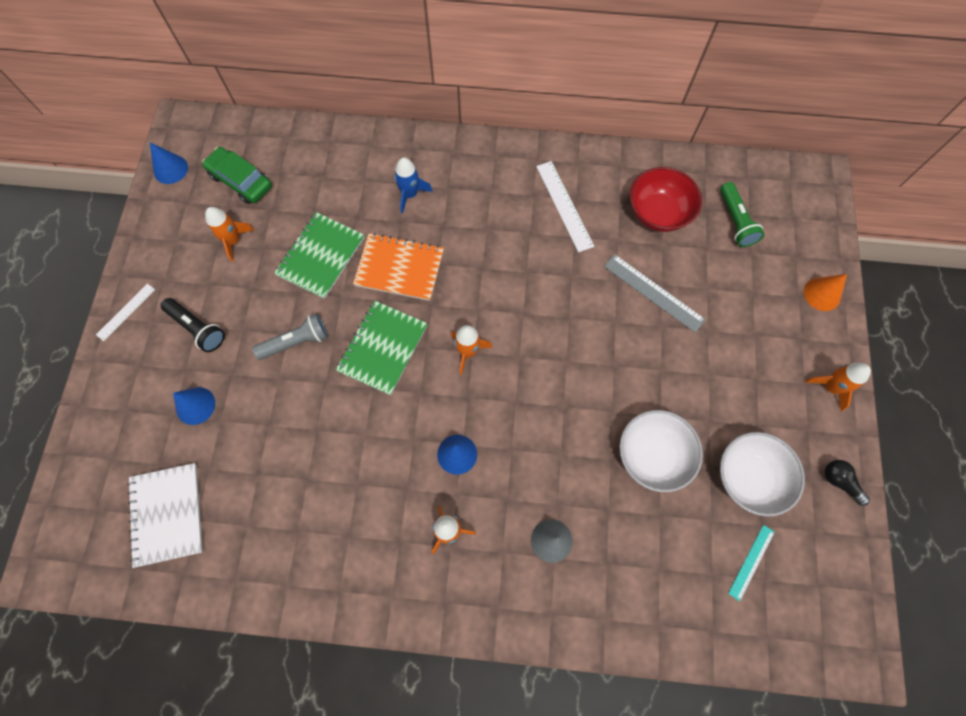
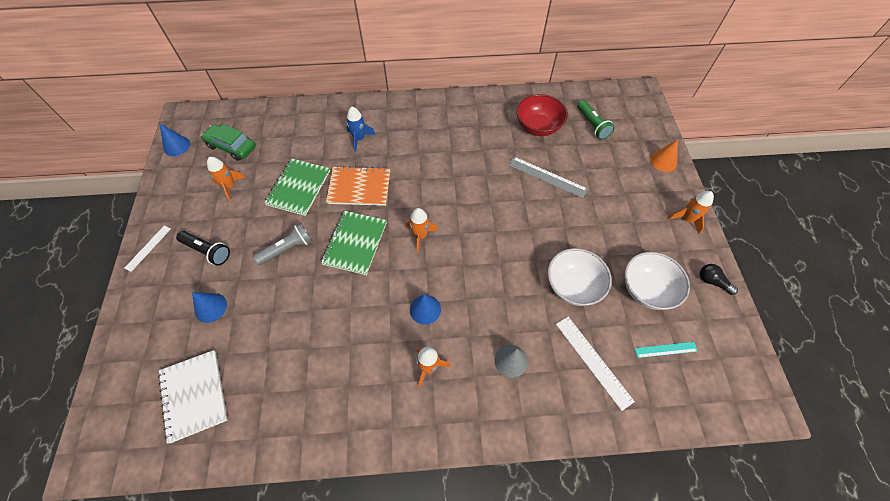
camera: 10 degrees left, 10 degrees down
white ruler [536,161,594,253] -> white ruler moved to [556,317,635,411]
turquoise ruler [728,525,775,601] -> turquoise ruler turned 60 degrees clockwise [635,342,698,358]

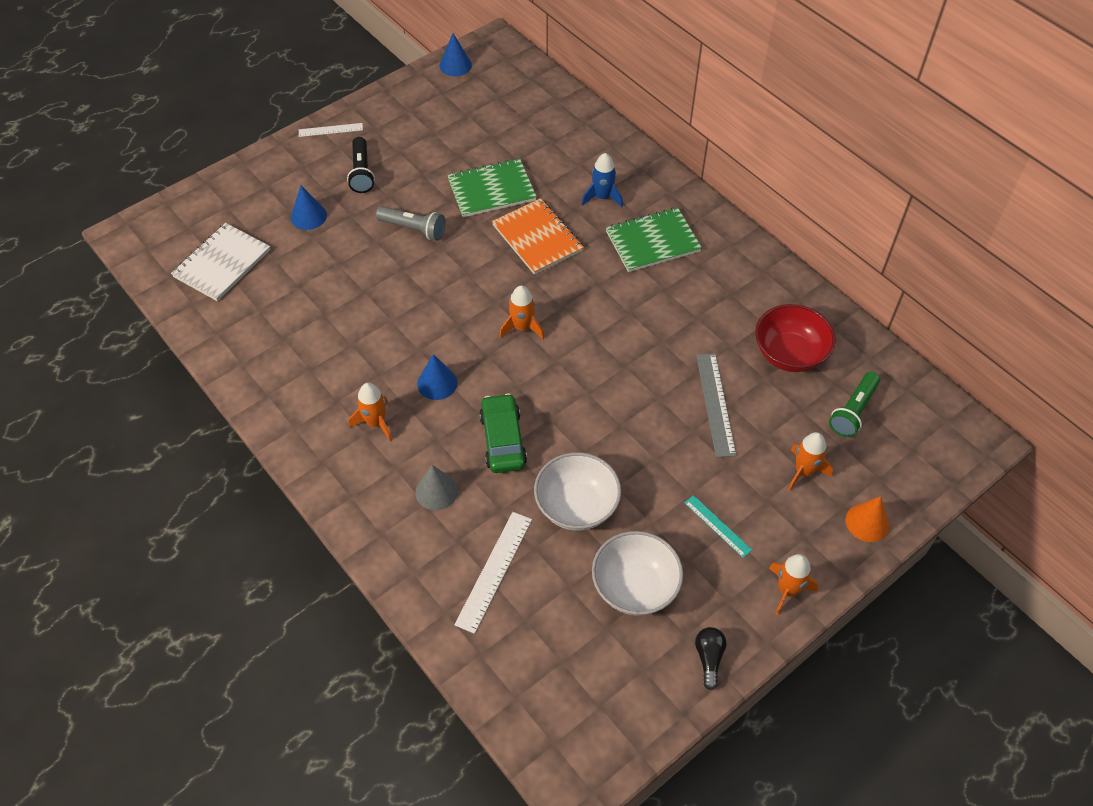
camera: 55 degrees right, 5 degrees down
green car [201,124,256,161] -> green car moved to [479,393,527,473]
orange rocket [207,157,245,201] -> orange rocket moved to [788,432,833,491]
green notebook [321,211,387,275] -> green notebook moved to [606,207,702,272]
turquoise ruler [635,342,698,358] -> turquoise ruler moved to [684,495,752,558]

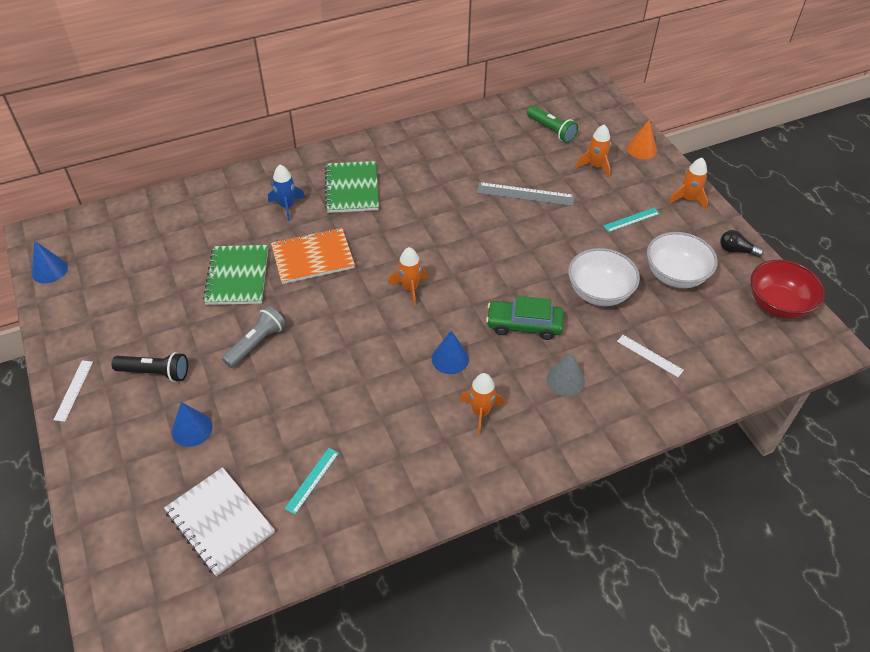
camera: 75 degrees left, 5 degrees down
white ruler [454,512,532,634] -> white ruler [617,335,684,377], size x0.62
red bowl [755,304,836,372] -> red bowl moved to [751,260,825,319]
none -> turquoise ruler [284,448,339,514]

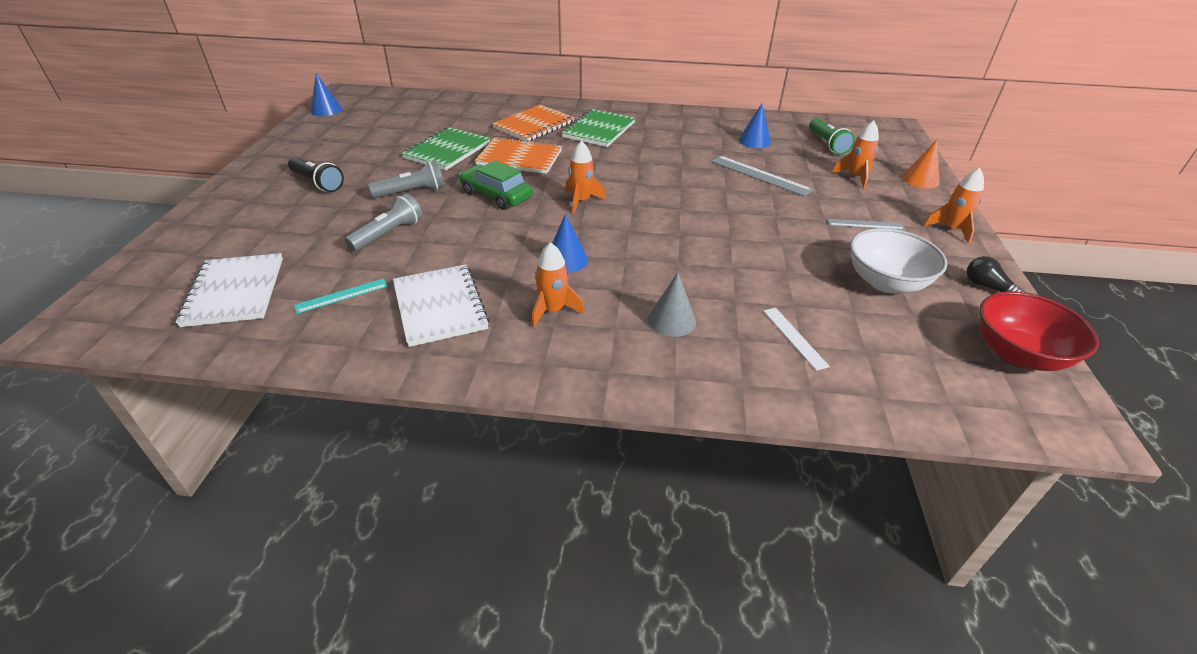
camera: 30 degrees right, 10 degrees down
white ruler [54,361,93,422] -> none
blue cone [172,402,213,447] -> blue cone moved to [739,104,771,148]
blue rocket [268,165,305,221] -> orange notebook [492,105,575,141]
green car [486,296,564,340] -> green car moved to [459,160,533,210]
white bowl [568,248,640,306] -> none
turquoise ruler [603,208,660,232] -> grey ruler [827,219,905,230]
none -> grey flashlight [345,194,423,252]
none -> white notebook [393,264,490,347]

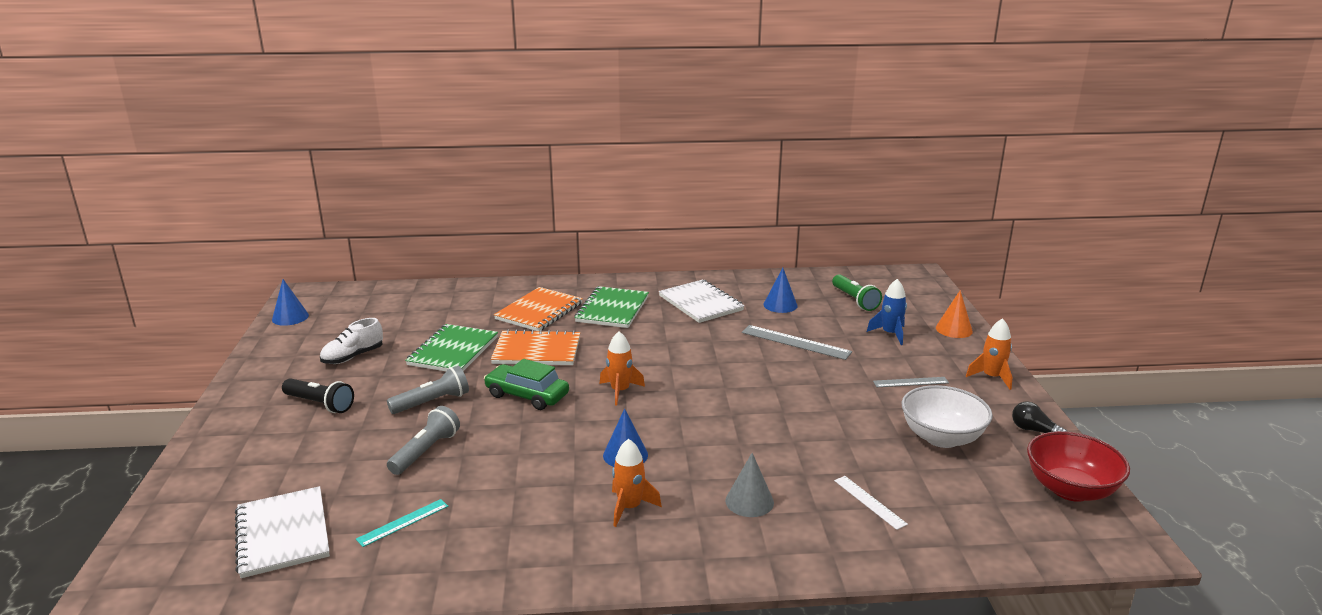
camera: 10 degrees left, 15 degrees down
white notebook [393,264,490,347] -> white notebook moved to [659,279,744,323]
orange rocket [832,120,879,189] -> blue rocket [867,279,907,345]
none -> white shoe [320,318,383,364]

